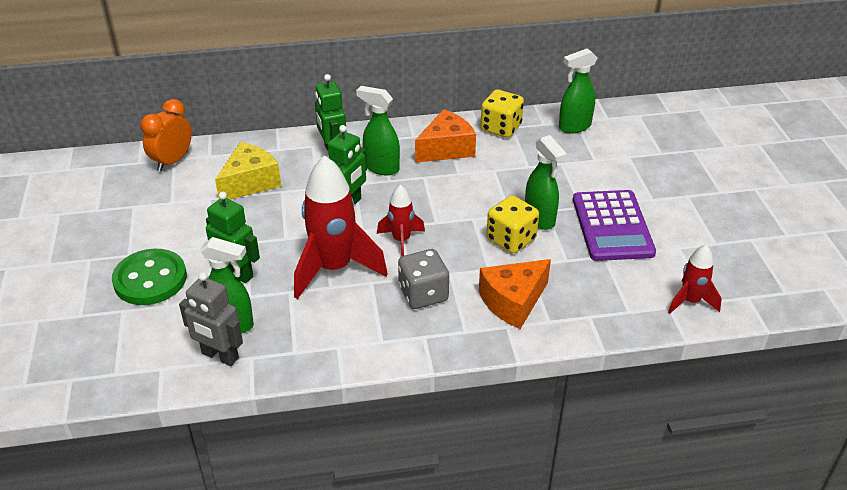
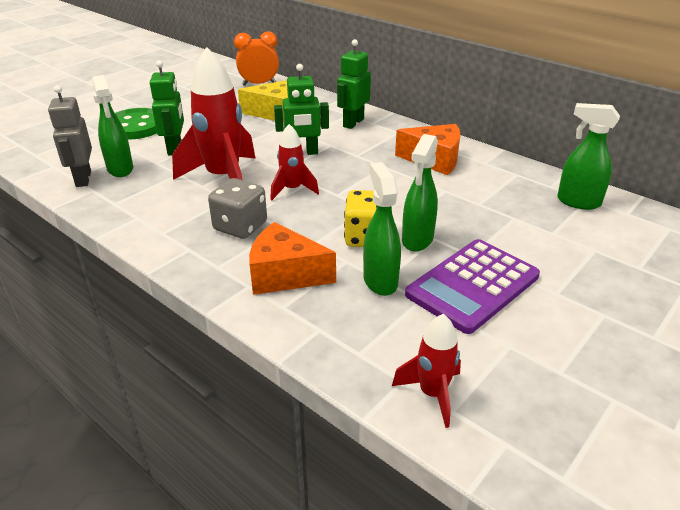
camera: 50 degrees right, 5 degrees down
green spray bottle [356,86,400,175] -> green spray bottle moved to [363,162,401,296]
yellow dice [481,89,524,138] -> none

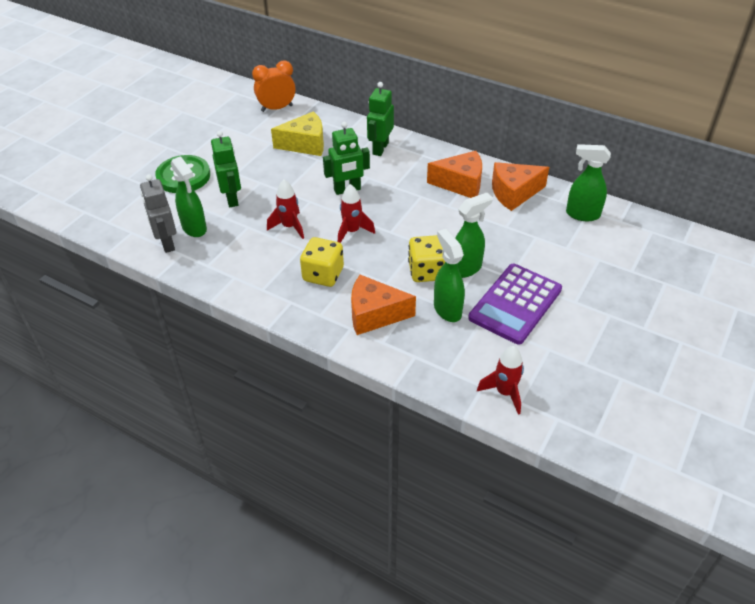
camera: 10 degrees left, 10 degrees up
red rocket [172,47,256,180] -> red rocket [267,180,304,239], size x0.53
grey dice [208,178,267,239] -> yellow dice [300,237,344,287]
green spray bottle [402,134,438,252] -> green spray bottle turned 135 degrees counterclockwise [455,193,493,278]
none -> orange cheese [492,162,549,211]

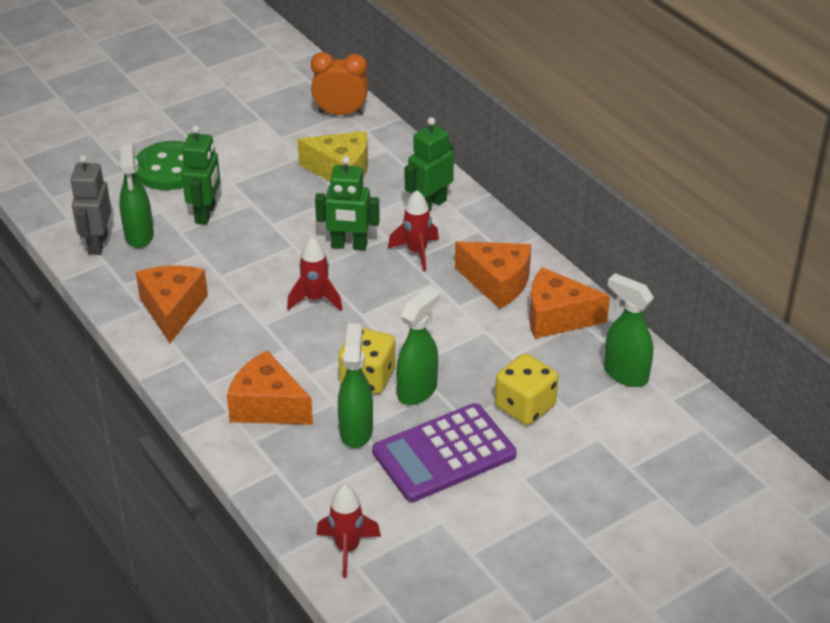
camera: 25 degrees right, 5 degrees down
red rocket [267,180,304,239] -> red rocket moved to [388,190,439,271]
yellow dice [300,237,344,287] -> yellow dice moved to [495,353,558,425]
green spray bottle [455,193,493,278] -> green spray bottle turned 45 degrees counterclockwise [396,286,440,405]
none -> orange cheese [136,265,208,343]

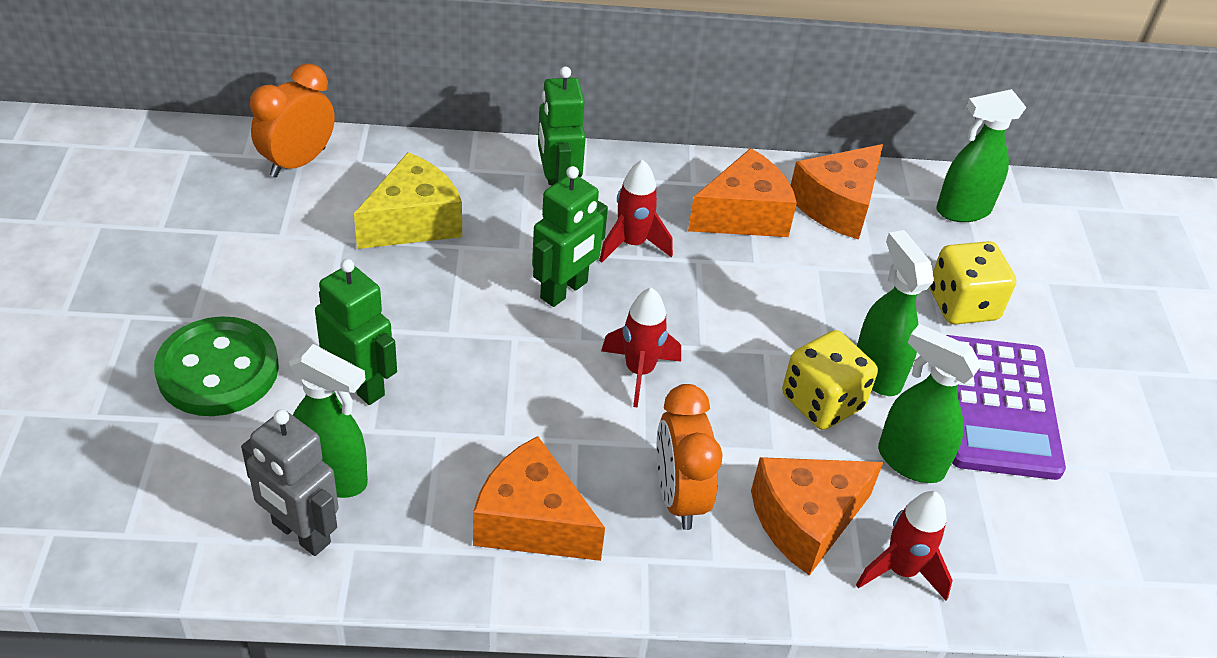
camera: 60 degrees left, 5 degrees up
red rocket [316,484,381,578] -> red rocket moved to [856,491,953,601]
none -> orange clock [656,384,723,530]

